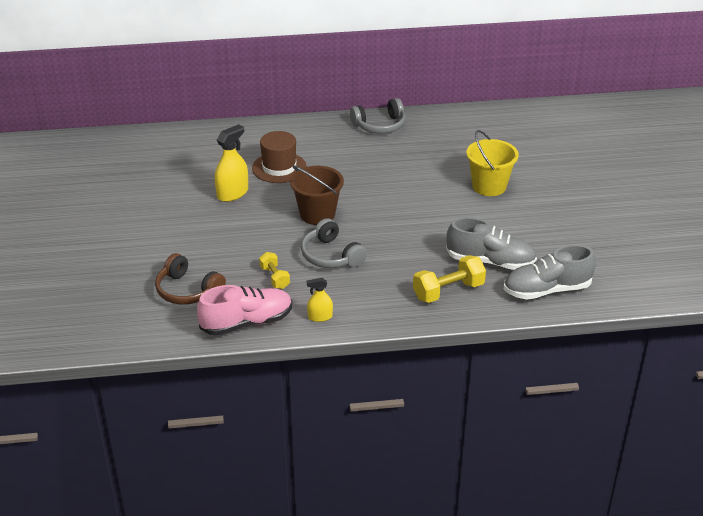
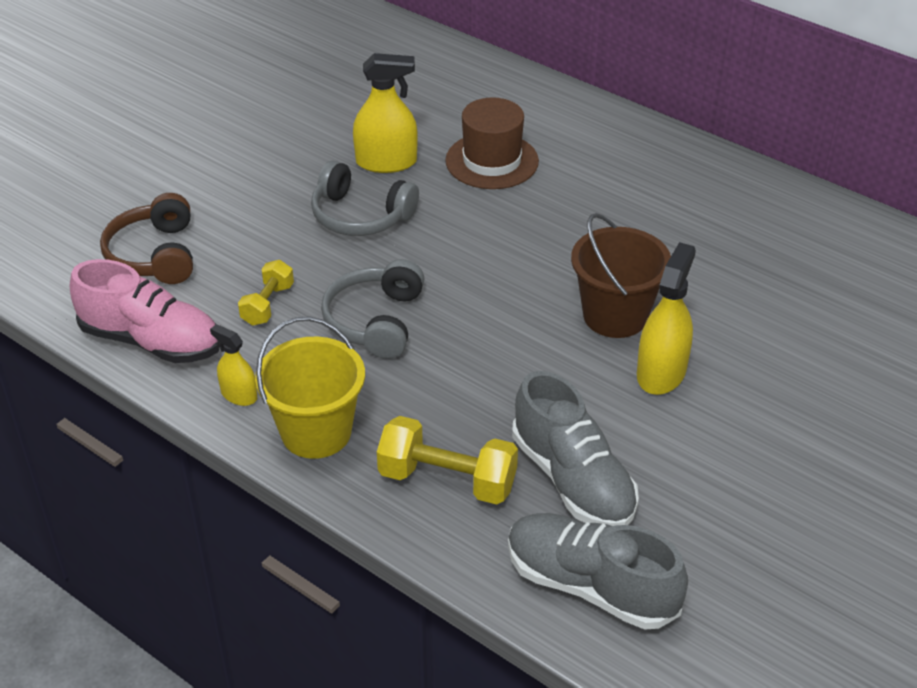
camera: 45 degrees right, 5 degrees up
brown bucket [290,165,344,225] -> brown bucket moved to [571,213,671,338]
grey headphones [350,98,406,134] -> grey headphones moved to [311,160,419,236]
yellow bucket [466,130,519,196] -> yellow bucket moved to [255,316,365,459]
none -> yellow spray bottle [637,242,696,395]

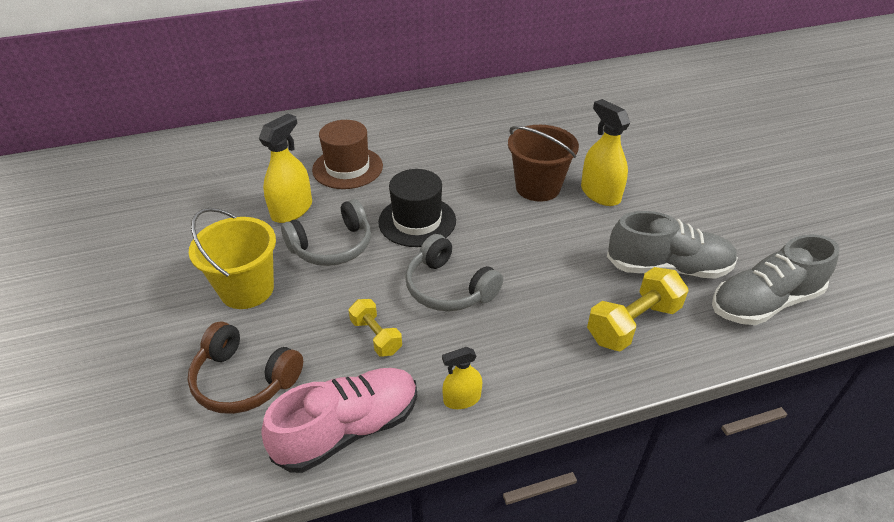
camera: 55 degrees left, 0 degrees up
yellow bucket [255,316,365,459] -> yellow bucket moved to [189,208,276,309]
none -> black hat [378,169,456,247]

